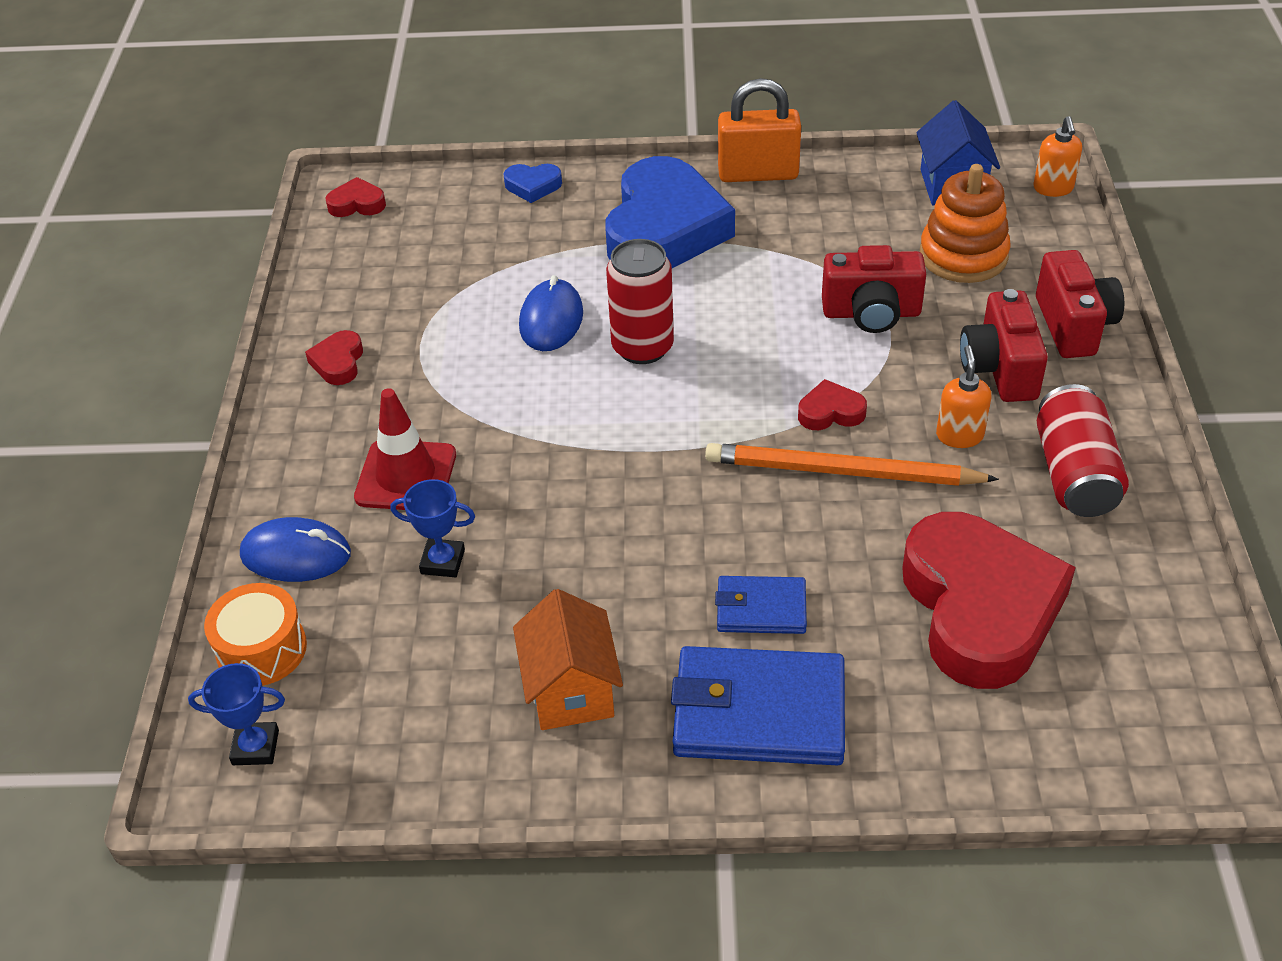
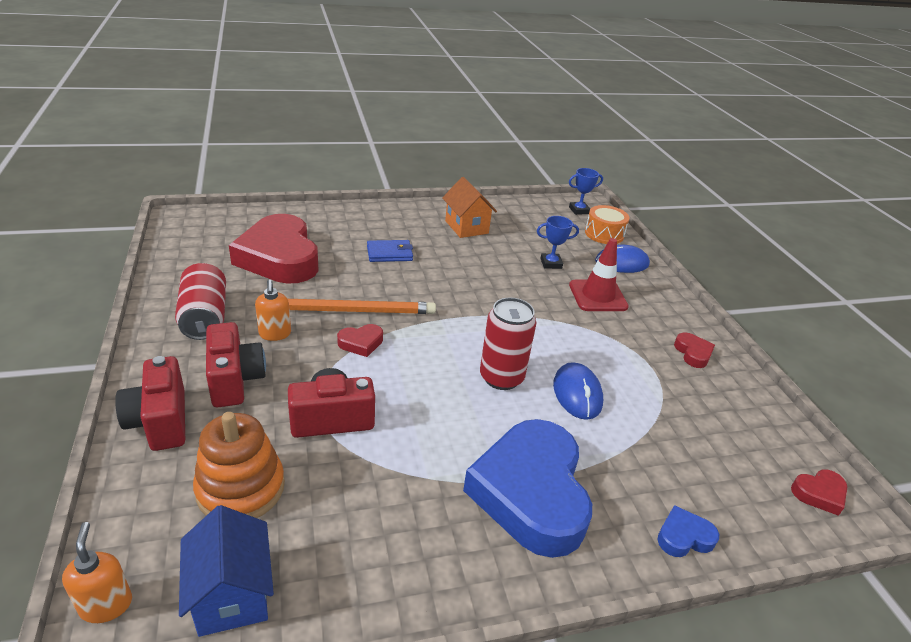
camera: 160 degrees right, 10 degrees down
blue wallet [671,646,845,766] -> none
orange padlock [718,78,801,182] -> none

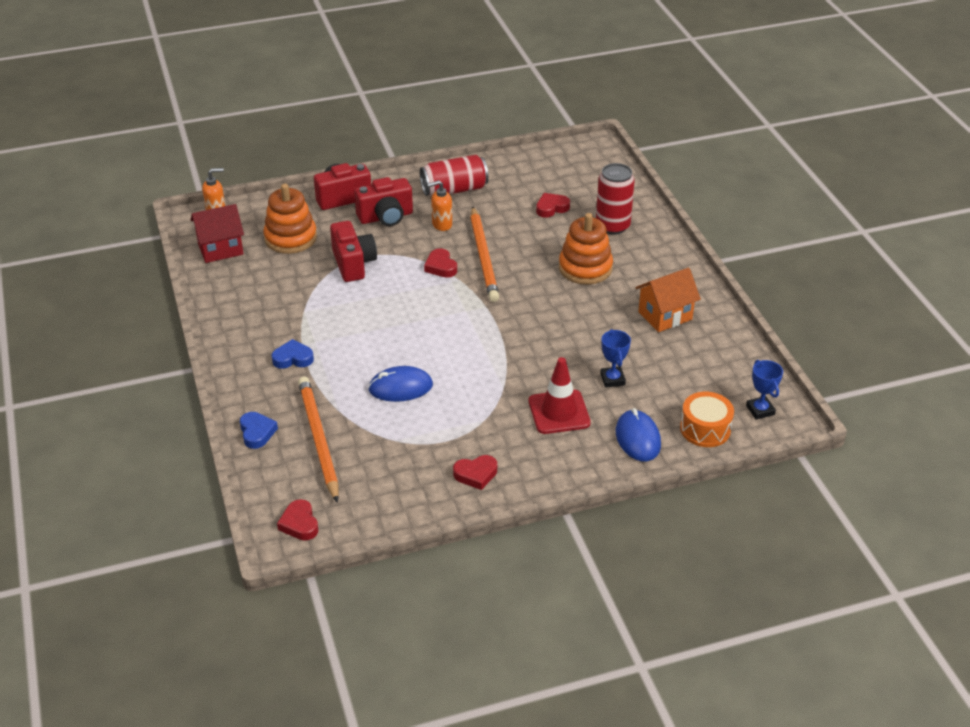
camera: 90 degrees right, 5 degrees up
blue house [179,505,274,637] -> red house [191,204,244,263]
red heart [229,214,318,284] -> red heart [536,193,570,218], size x0.40
blue wallet [367,240,413,262] -> orange stacking toy [559,213,613,285]
blue heart [463,419,592,558] -> blue heart [272,339,314,369], size x0.40
red can [480,297,536,390] -> red can moved to [596,163,635,235]
none -> orange pencil [298,377,339,503]

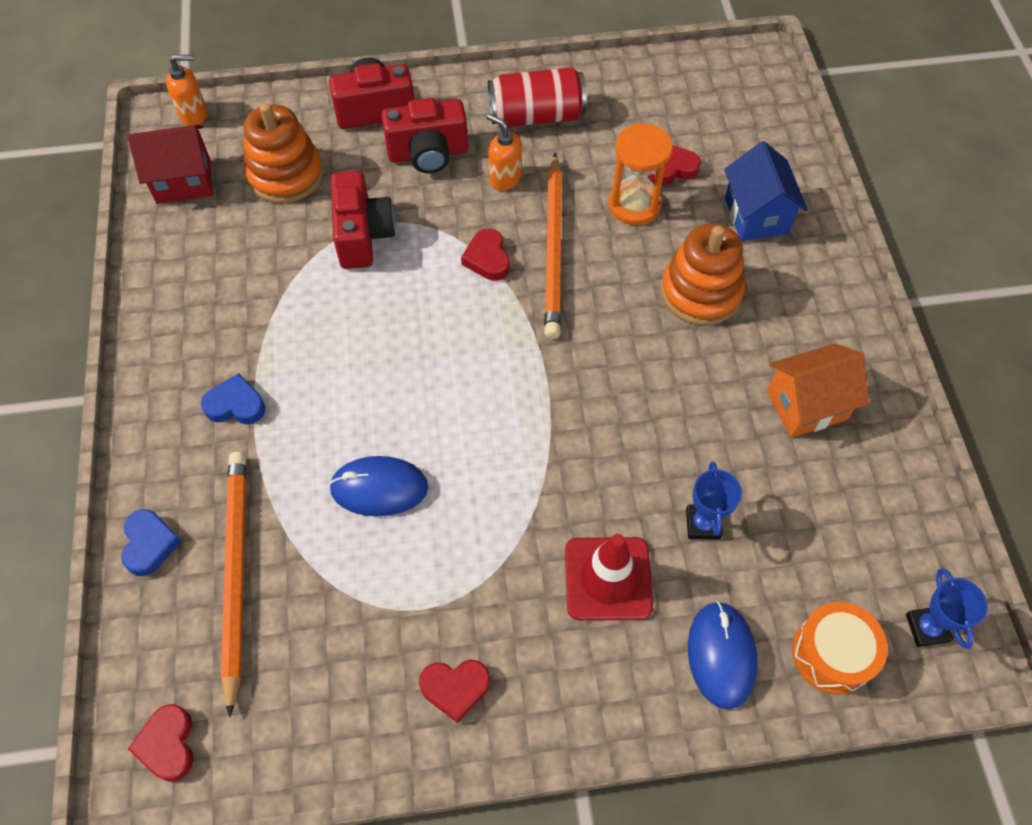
camera: 10 degrees right, 20 degrees up
orange soap dispenser [427,180,452,231] -> orange soap dispenser turned 45 degrees clockwise [487,114,522,191]
red can [596,163,635,235] -> blue house [724,141,808,241]
none -> orange hourglass [608,123,673,225]

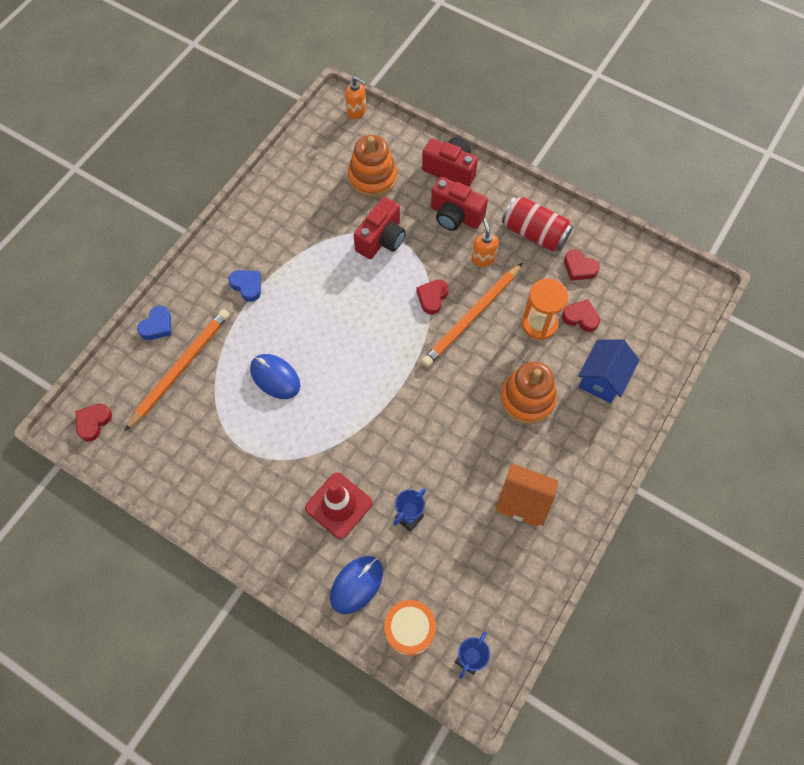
camera: 40 degrees right, 5 degrees up
red house [128,125,213,204] -> none
red heart [419,660,490,723] -> red heart moved to [564,250,600,280]

